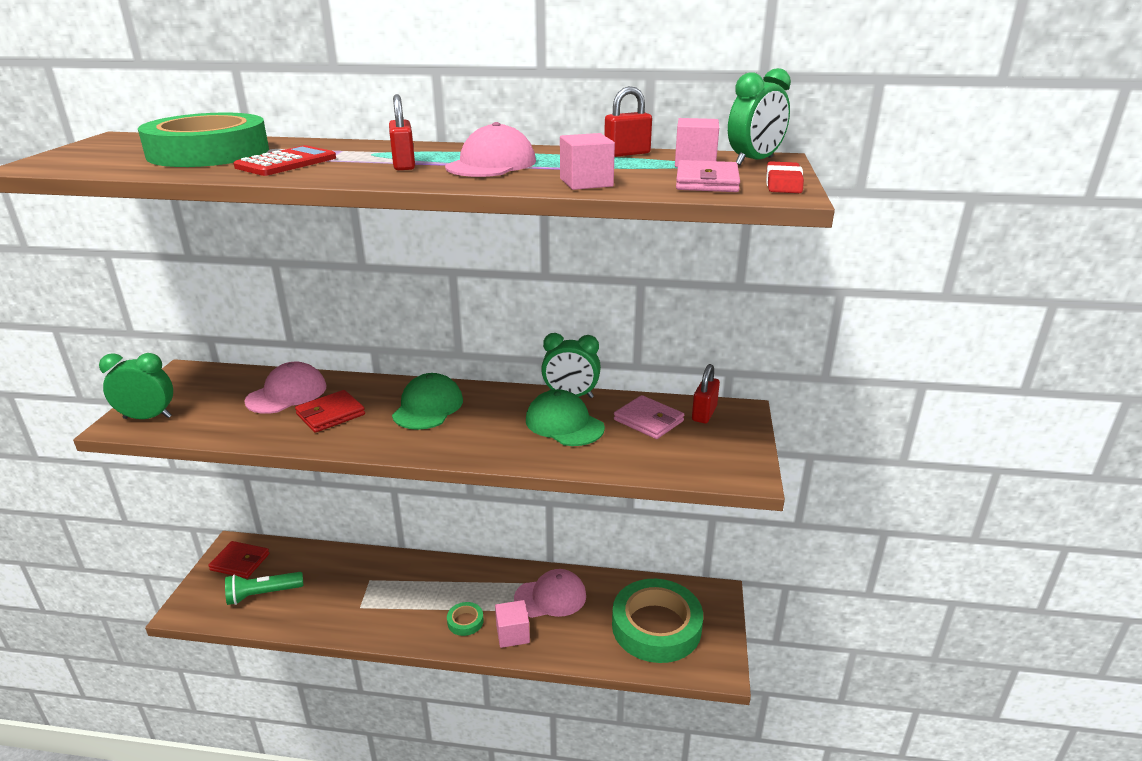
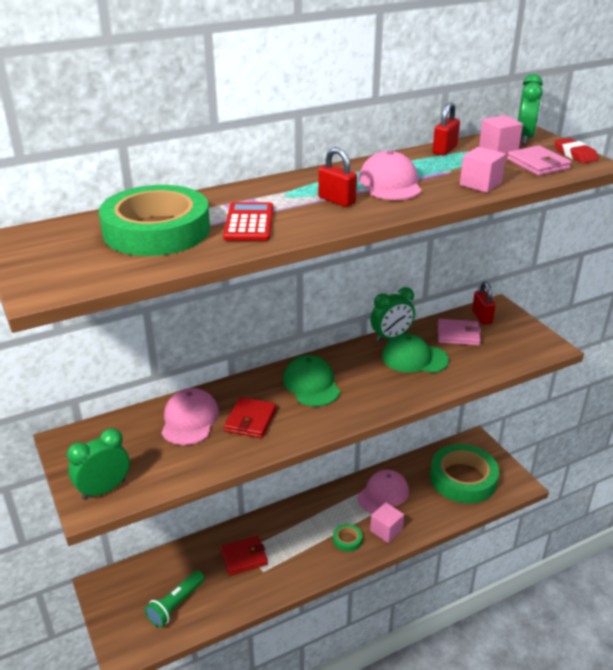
camera: 35 degrees left, 5 degrees up
red wallet [208,541,269,578] -> red wallet moved to [220,536,268,576]

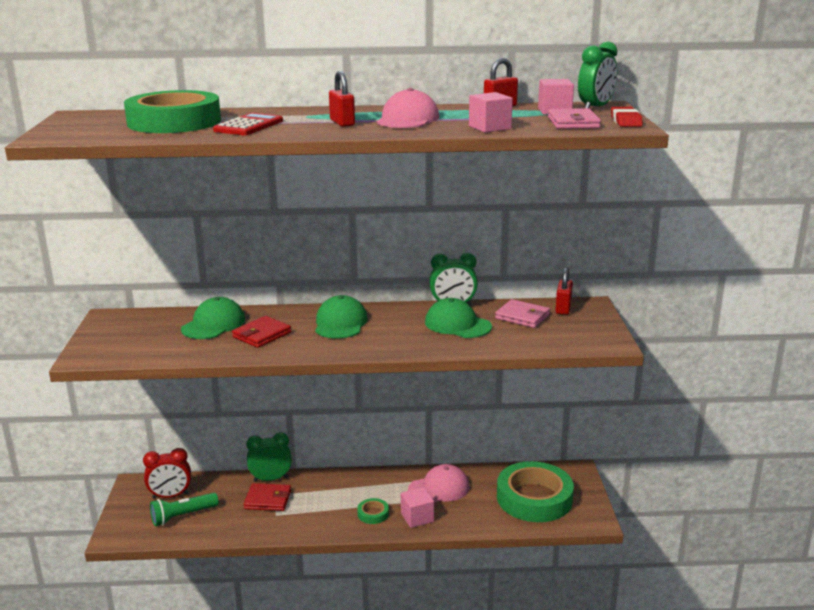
camera: 25 degrees right, 10 degrees down
green clock [67,428,130,500] -> green clock moved to [247,432,292,482]
pink cap [161,388,219,445] -> green cap [181,297,245,339]
none -> red clock [143,448,191,499]

